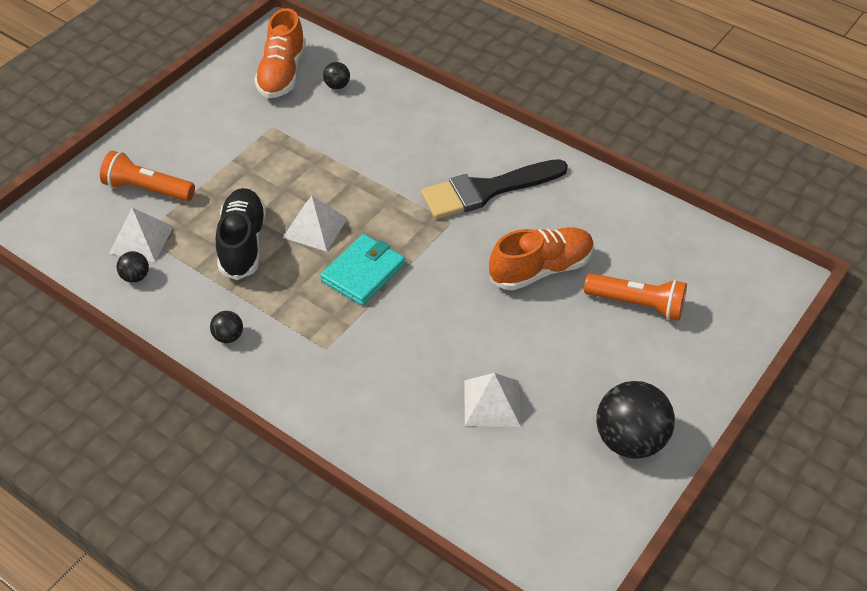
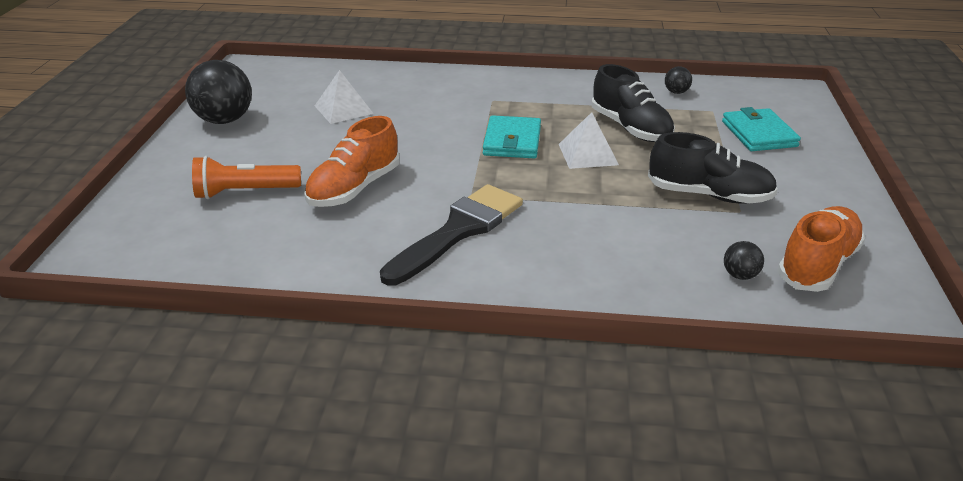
camera: 150 degrees right, 15 degrees down
orange flashlight [100,151,195,201] -> turquoise wallet [722,107,801,151]
white pyramid [109,208,174,262] -> none
black ball [210,311,243,343] -> none
orange shoe [254,8,306,98] -> orange shoe turned 60 degrees clockwise [777,206,865,292]
none -> black shoe [648,132,778,203]

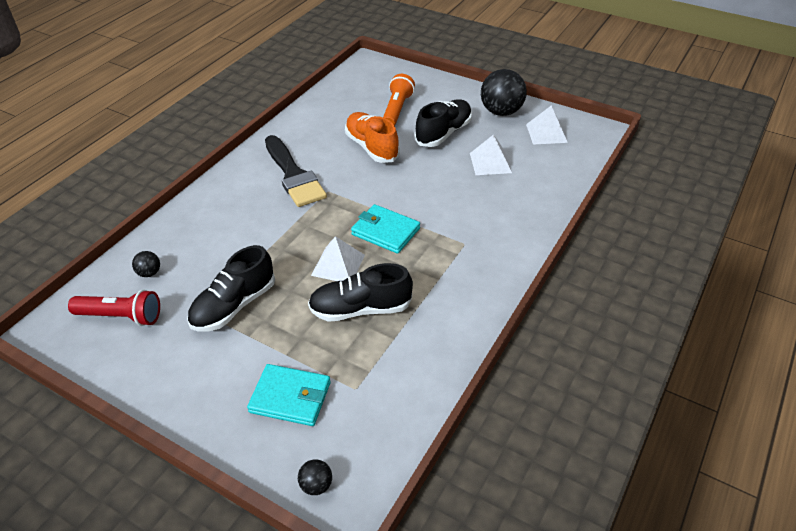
camera: 115 degrees right, 10 degrees up
black ball [665,66,692,94] -> black ball moved to [298,459,332,495]
orange shoe [777,206,865,292] -> red flashlight [68,290,160,326]
none -> black shoe [415,99,472,147]
none -> white pyramid [526,105,568,145]

